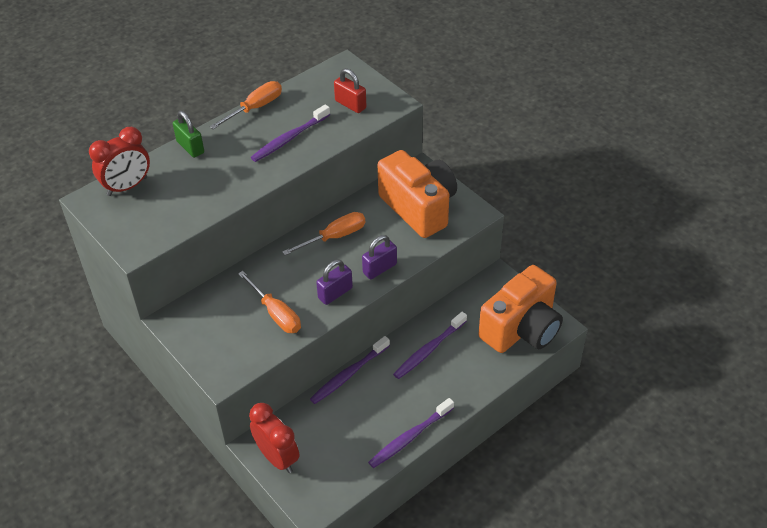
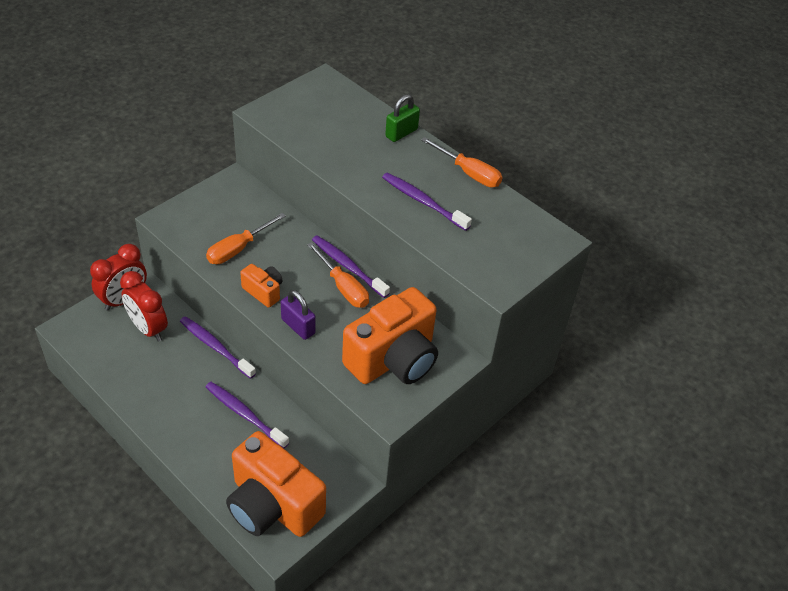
camera: 80 degrees right, 0 degrees up
red clock [89,127,150,196] -> red clock moved to [120,271,168,341]
purple padlock [316,260,353,305] -> orange camera [240,264,282,308]
red padlock [334,68,366,113] -> none
purple toothbrush [368,398,454,468] -> purple toothbrush moved to [312,236,390,298]

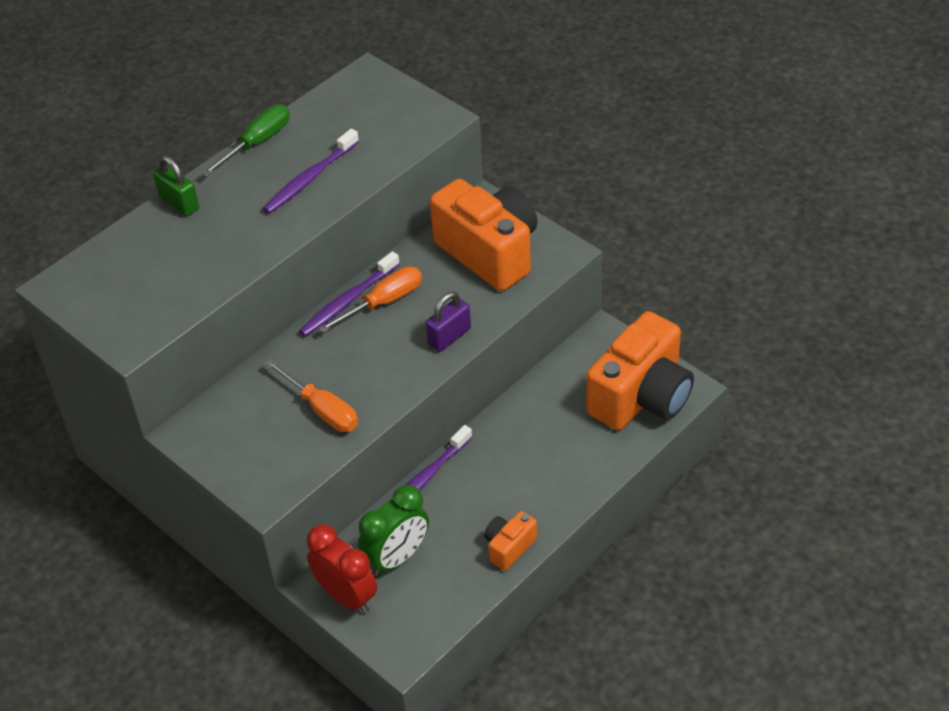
camera: 85 degrees left, 0 degrees up
red clock [120,271,168,341] -> green clock [358,485,429,576]
purple toothbrush [206,382,289,448] -> none
orange camera [240,264,282,308] -> orange camera moved to [484,511,537,571]
orange screwdriver [421,137,502,187] -> green screwdriver [201,104,290,177]

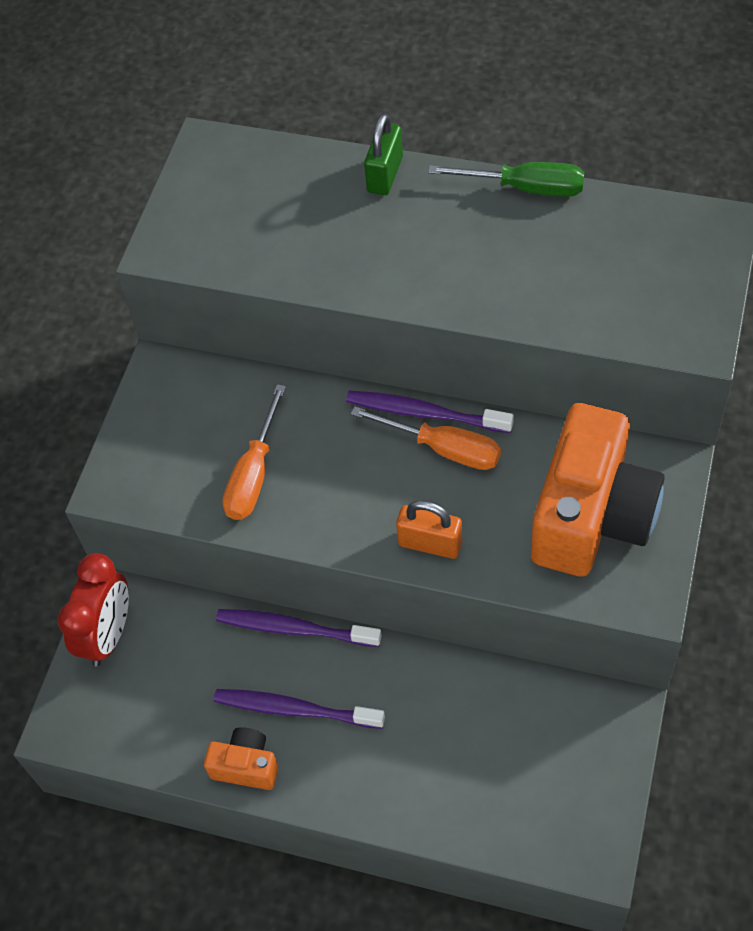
camera: 65 degrees right, 10 degrees up
purple toothbrush [263,129,359,214] -> purple toothbrush moved to [214,689,385,729]
green clock [358,485,429,576] -> none
purple padlock [426,292,471,352] -> orange padlock [396,500,462,559]
orange camera [586,311,694,430] -> none

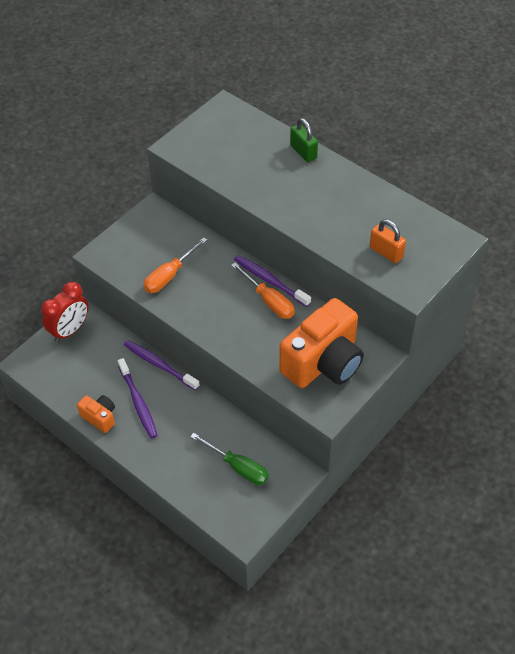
camera: 20 degrees right, 5 degrees down
purple toothbrush [214,689,385,729] -> purple toothbrush turned 150 degrees counterclockwise [118,358,158,439]
green padlock [364,113,403,195] -> green padlock turned 75 degrees counterclockwise [290,118,318,162]
orange padlock [396,500,462,559] -> orange padlock moved to [370,219,406,263]
green screwdriver [428,162,584,197] -> green screwdriver moved to [190,433,269,485]

